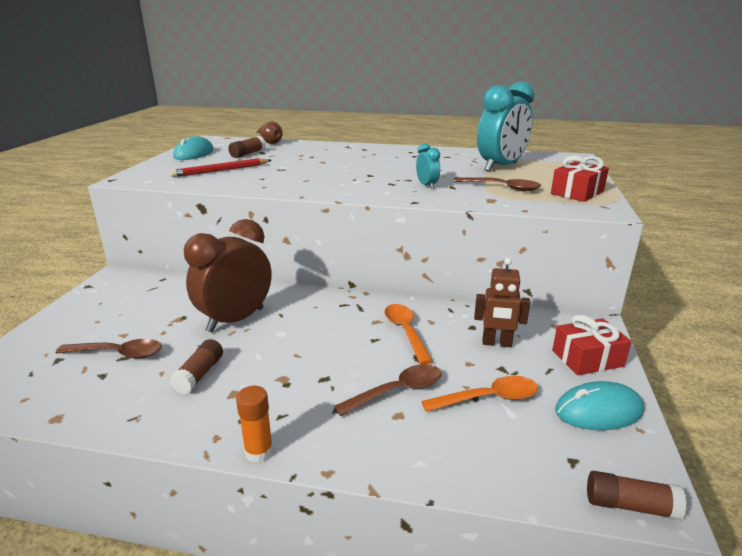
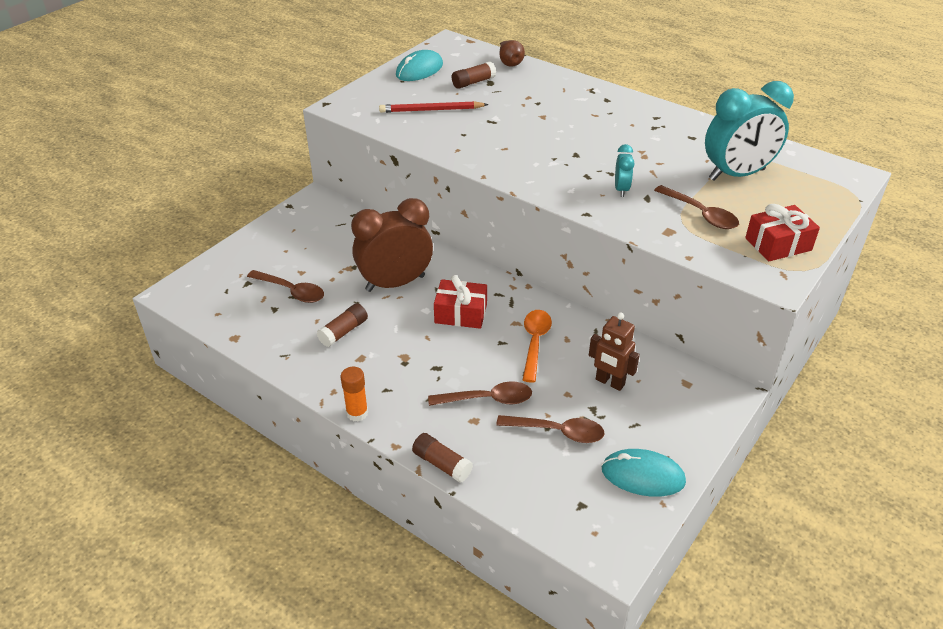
camera: 25 degrees right, 15 degrees up
orange spoon [421,376,538,412] -> brown spoon [496,415,605,443]
red gift [552,315,632,375] -> red gift moved to [434,275,487,329]
brown glue stick [587,471,686,520] -> brown glue stick moved to [412,433,473,483]

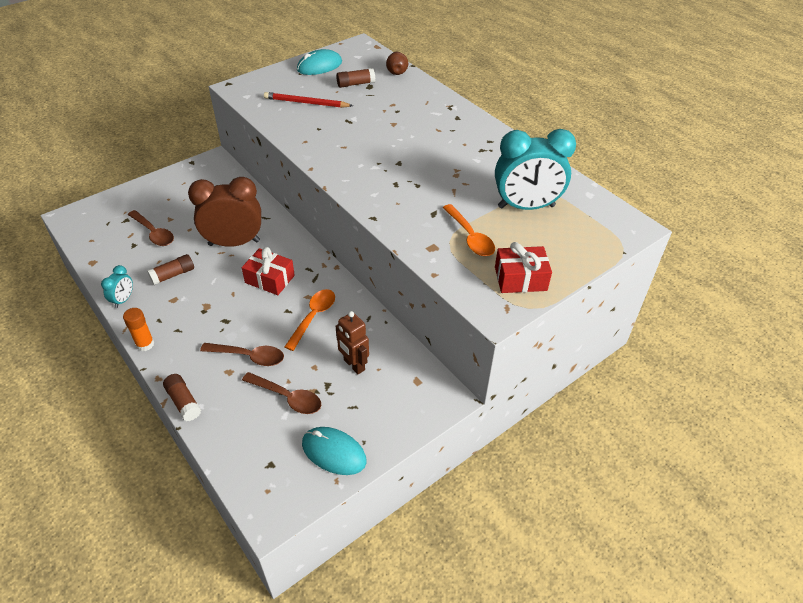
camera: 15 degrees right, 5 degrees up
turquoise clock [615,144,635,197] -> turquoise clock moved to [101,265,133,308]
brown spoon [654,185,739,229] -> orange spoon [443,204,495,256]

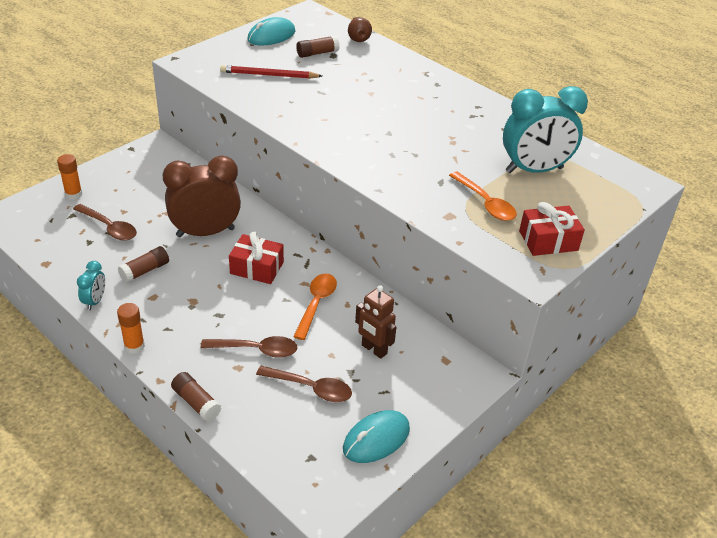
camera: 10 degrees left, 5 degrees down
turquoise mouse [302,427,367,475] -> turquoise mouse turned 60 degrees counterclockwise [343,410,410,463]
none -> orange glue stick [57,154,82,200]

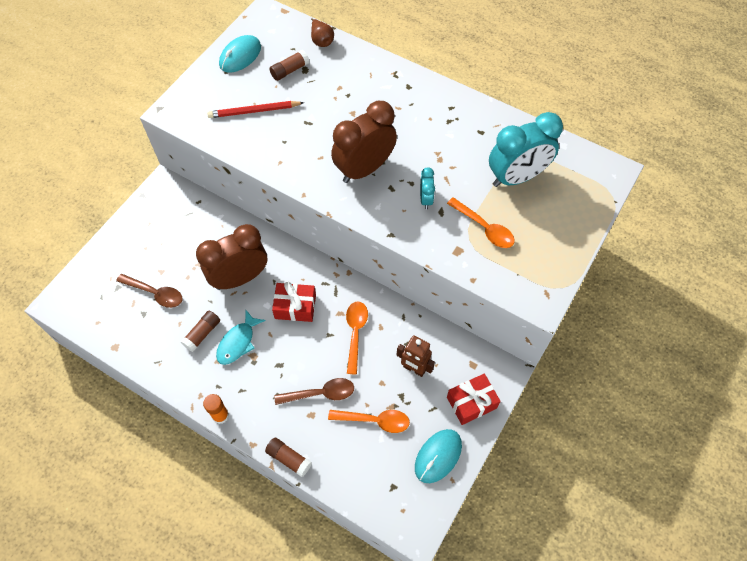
camera: 10 degrees left, 20 degrees up
orange glue stick [57,154,82,200] -> none
turquoise clock [77,261,105,310] -> turquoise clock moved to [420,167,435,209]
brown spoon [256,366,352,402] -> orange spoon [328,410,410,433]
red gift [519,202,585,256] -> red gift moved to [447,373,501,425]
none -> turquoise fish [216,310,266,365]
none -> brown clock [331,101,397,183]

